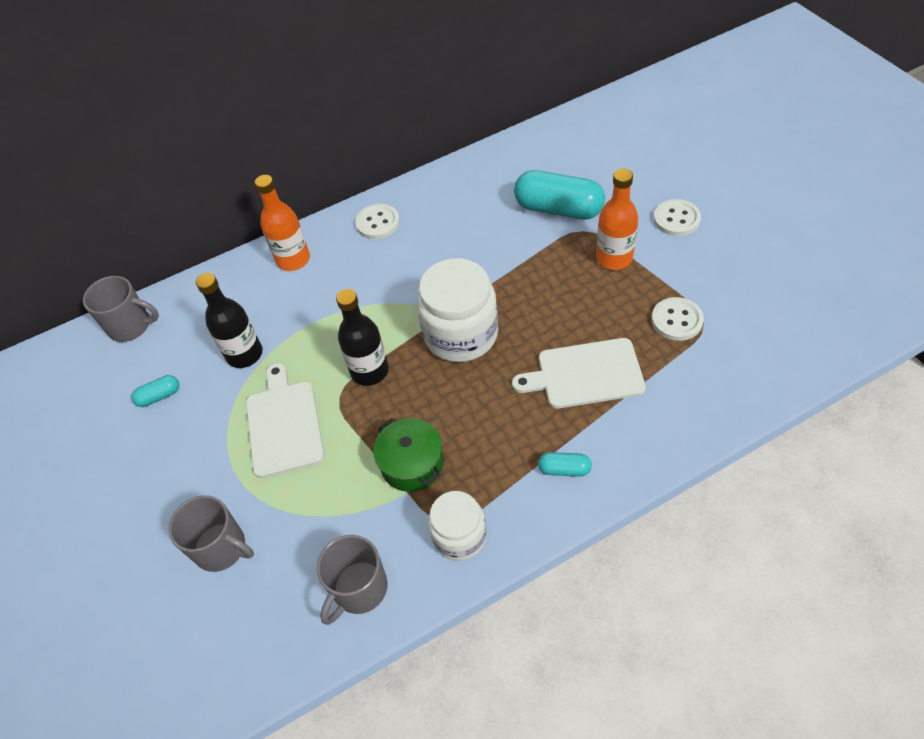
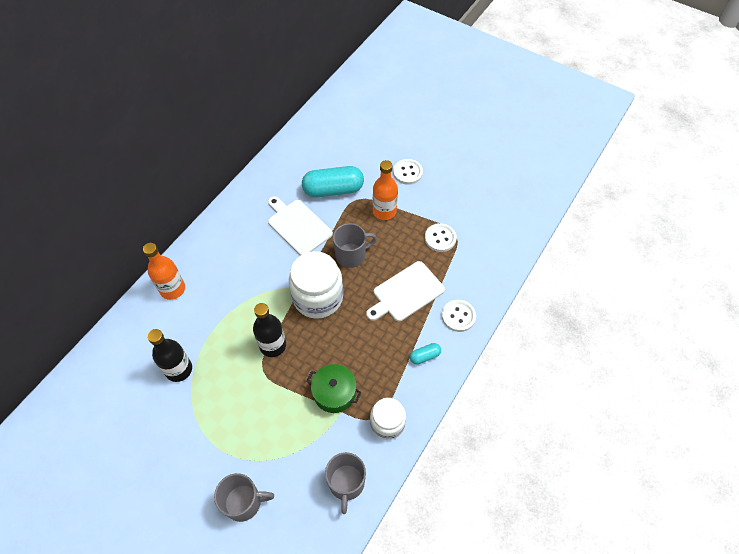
camera: 35 degrees left, 5 degrees up
grey mug [83,276,159,342] -> grey mug moved to [333,223,377,268]
turquoise capsule [132,375,179,407] -> none
white cutting board [246,363,324,478] -> white cutting board moved to [268,196,333,256]
white button [355,204,400,239] -> white button moved to [442,300,476,332]

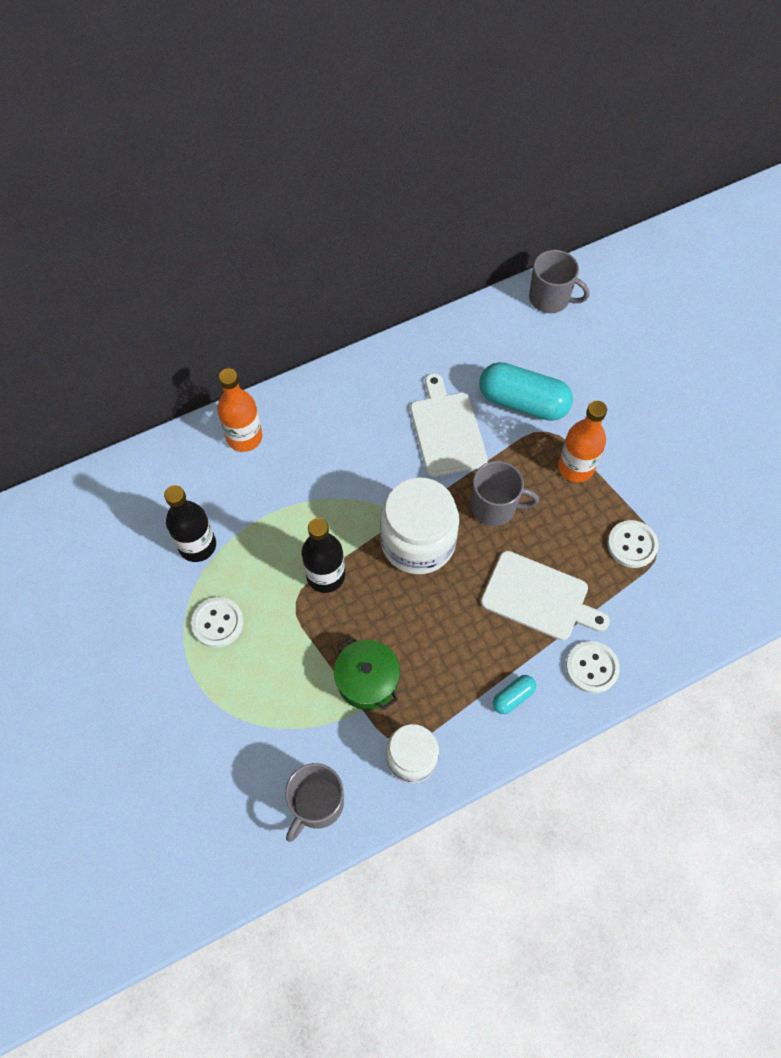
camera: 30 degrees right, 5 degrees up
grey mug [214,473,274,522] -> grey mug moved to [529,250,590,313]
white cutting board [366,261,445,321] -> white cutting board turned 150 degrees counterclockwise [481,551,610,641]
white button [393,159,423,185] -> white button moved to [191,597,244,648]
turquoise capsule [410,343,441,364] -> turquoise capsule turned 45 degrees counterclockwise [493,675,536,714]

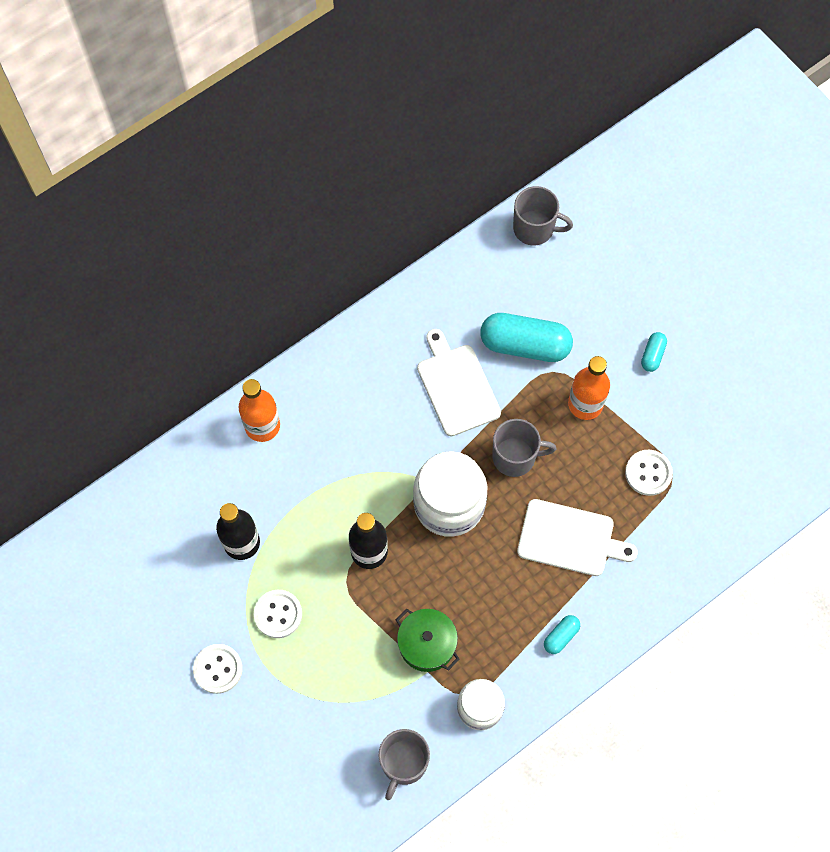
camera: 10 degrees left, 5 degrees up
white button [566,641,620,694] -> white button moved to [193,644,243,694]
none -> turquoise capsule [641,332,667,372]

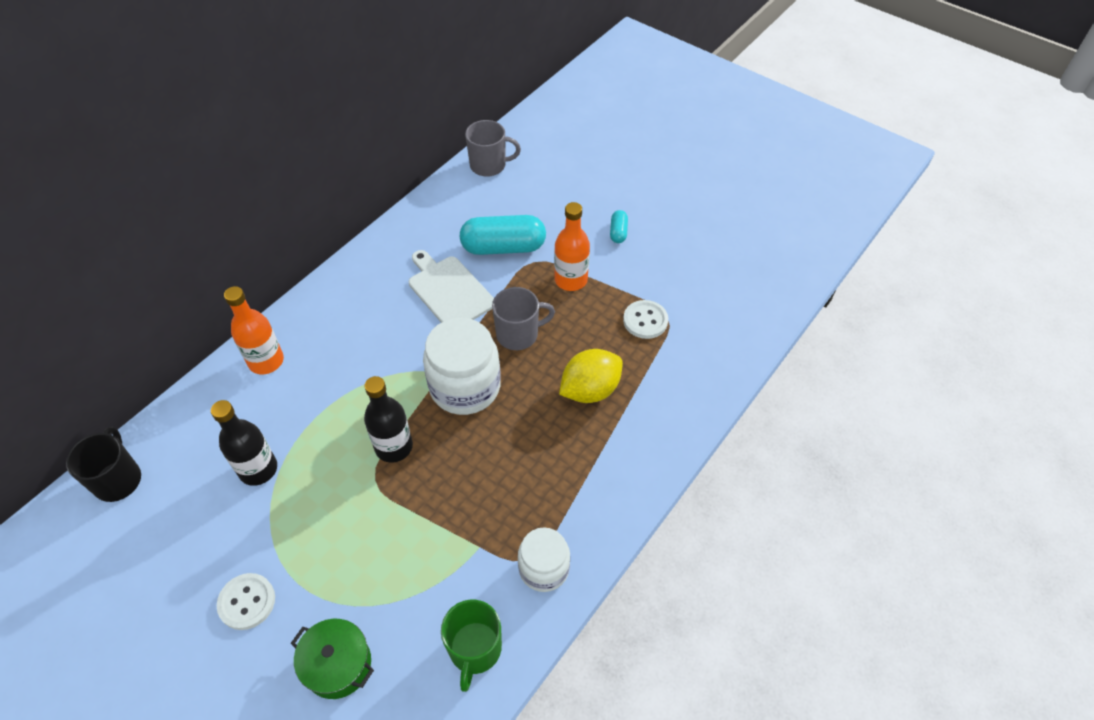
camera: 15 degrees left, 15 degrees down
white button [254,590,302,638] -> none
grey mug [379,729,430,800] -> green mug [441,600,502,692]
green pot [396,609,459,672] -> green pot moved to [291,619,374,699]
white cutting board [517,499,638,576] -> yellow lemon [559,349,623,403]
turquoise capsule [544,615,580,654] -> none
none -> black mug [66,427,141,502]

